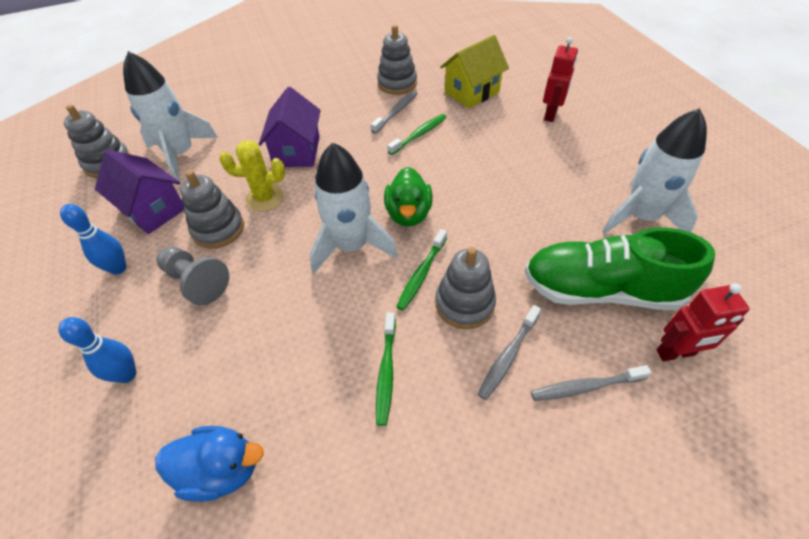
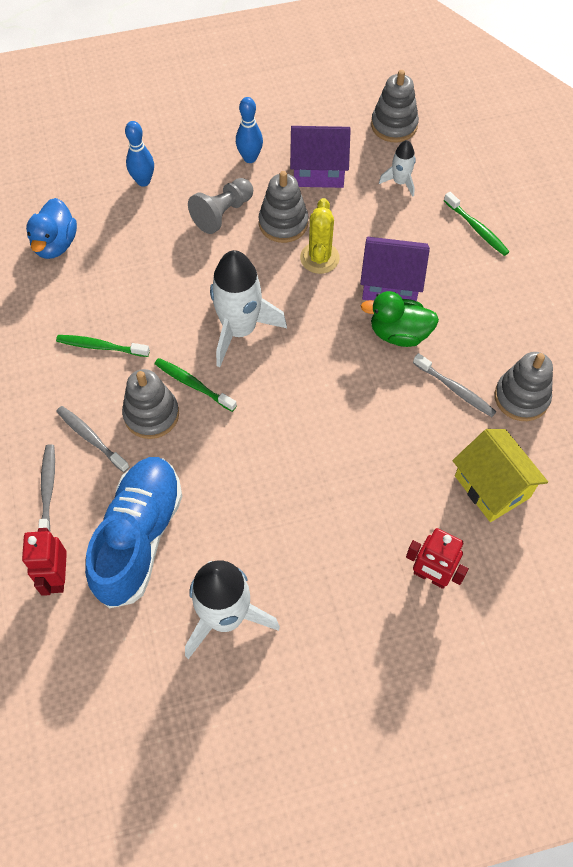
camera: 95 degrees right, 10 degrees up
purple house [95,150,184,234] -> purple house turned 45 degrees clockwise [290,126,351,188]
white rocket [123,51,218,181] -> white rocket [379,140,416,197], size x0.50
green duck [384,167,433,227] -> green duck moved to [361,291,439,347]
green toothbrush [387,114,447,155] -> green toothbrush moved to [444,192,510,256]
green shoe [524,227,715,310] -> blue shoe [85,457,182,609]

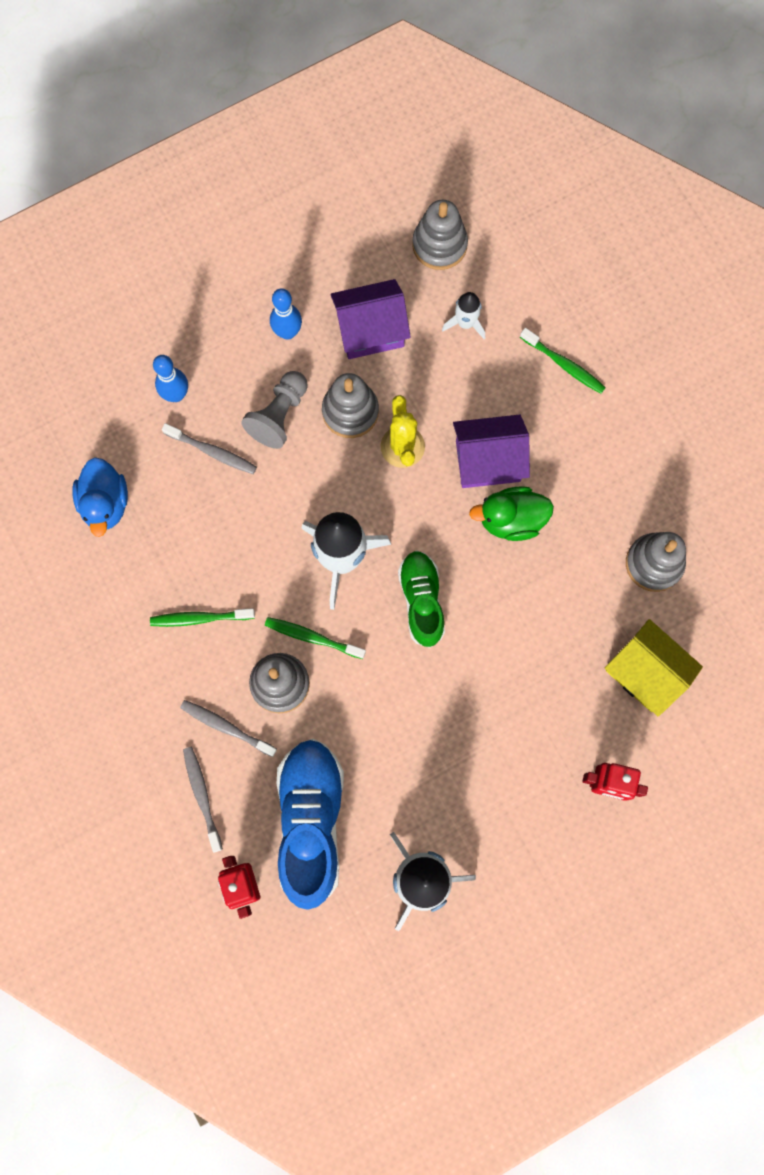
camera: 15 degrees left, 15 degrees up
grey toothbrush [413,353,497,417] -> grey toothbrush moved to [162,423,257,474]
none -> green shoe [398,550,445,648]

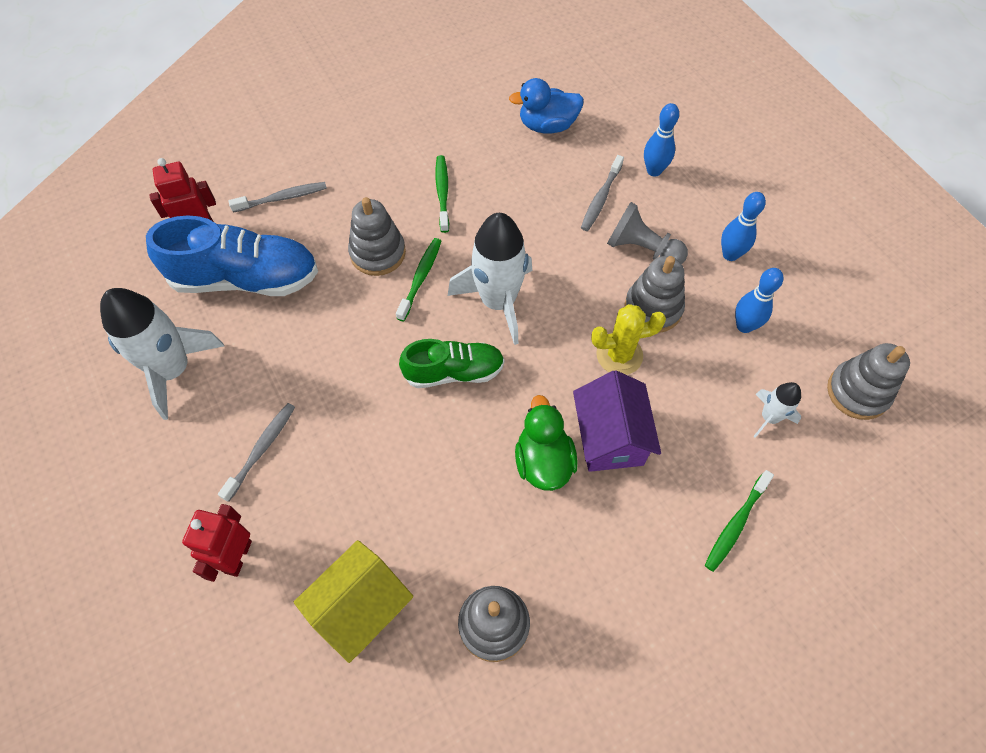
camera: 90 degrees right, 15 degrees down
grey toothbrush [180,700,277,757] -> grey toothbrush moved to [218,403,295,502]
purple house [331,279,411,359] -> blue bowling pin [735,268,783,333]

